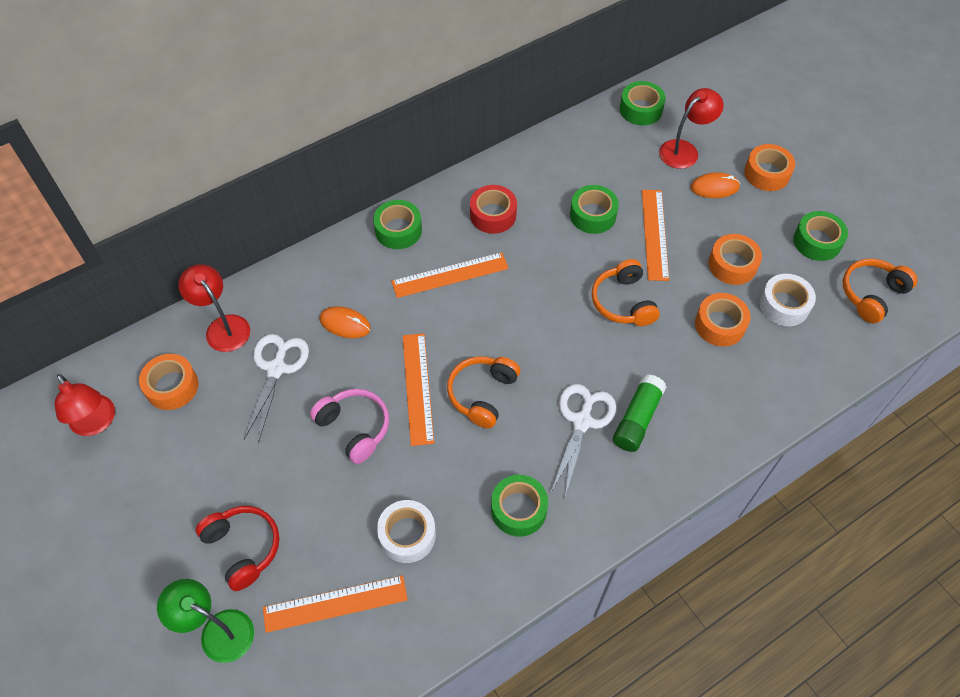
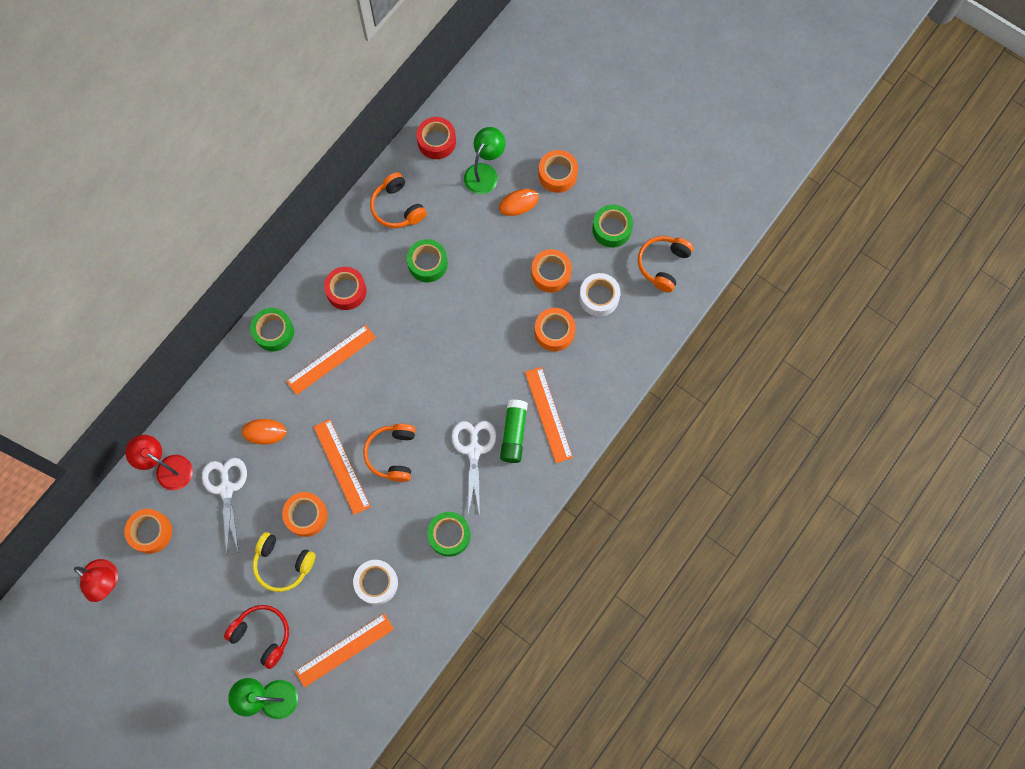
camera: 20 degrees left, 15 degrees up
pink headphones [310,389,389,464] -> orange tape [282,492,328,537]
orange headphones [592,259,660,326] -> orange headphones moved to [370,172,427,228]
green tape [620,81,666,125] -> red tape [416,117,456,159]
orange ruler [642,190,669,281] -> orange ruler moved to [525,367,573,463]
red lamp [659,88,724,169] -> green lamp [464,127,506,194]
none -> yellow headphones [252,532,316,592]

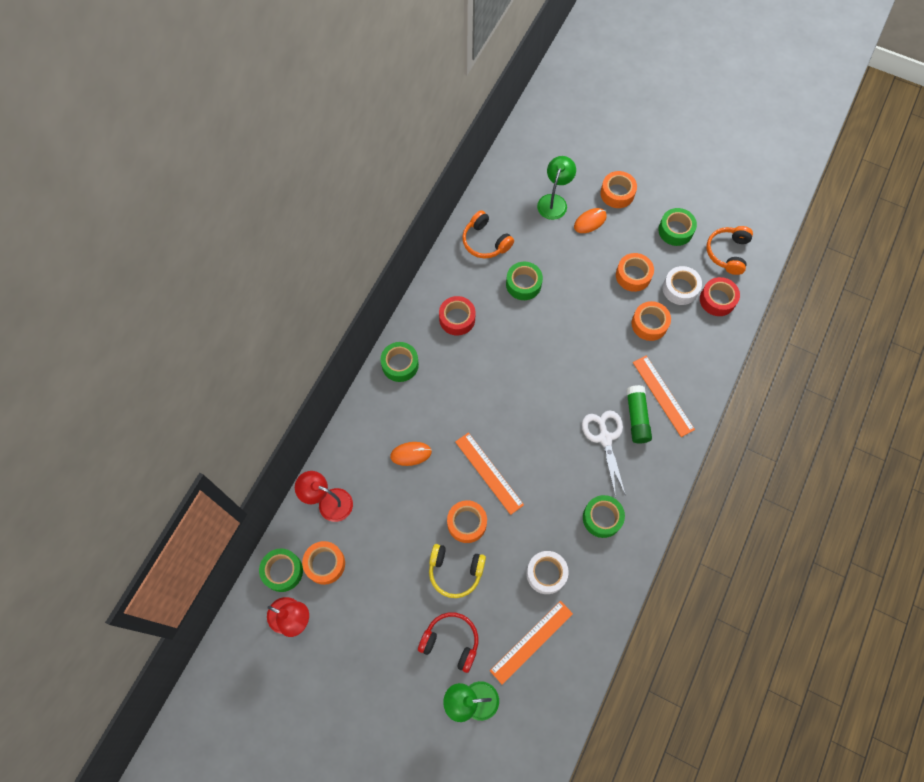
camera: 10 degrees left, 5 degrees down
white scissors [202,458,247,554] -> none
orange ruler [286,325,376,395] -> none
orange headphones [363,424,416,482] -> none
red tape [416,117,456,159] -> red tape moved to [700,277,740,316]
none -> green tape [259,548,303,592]

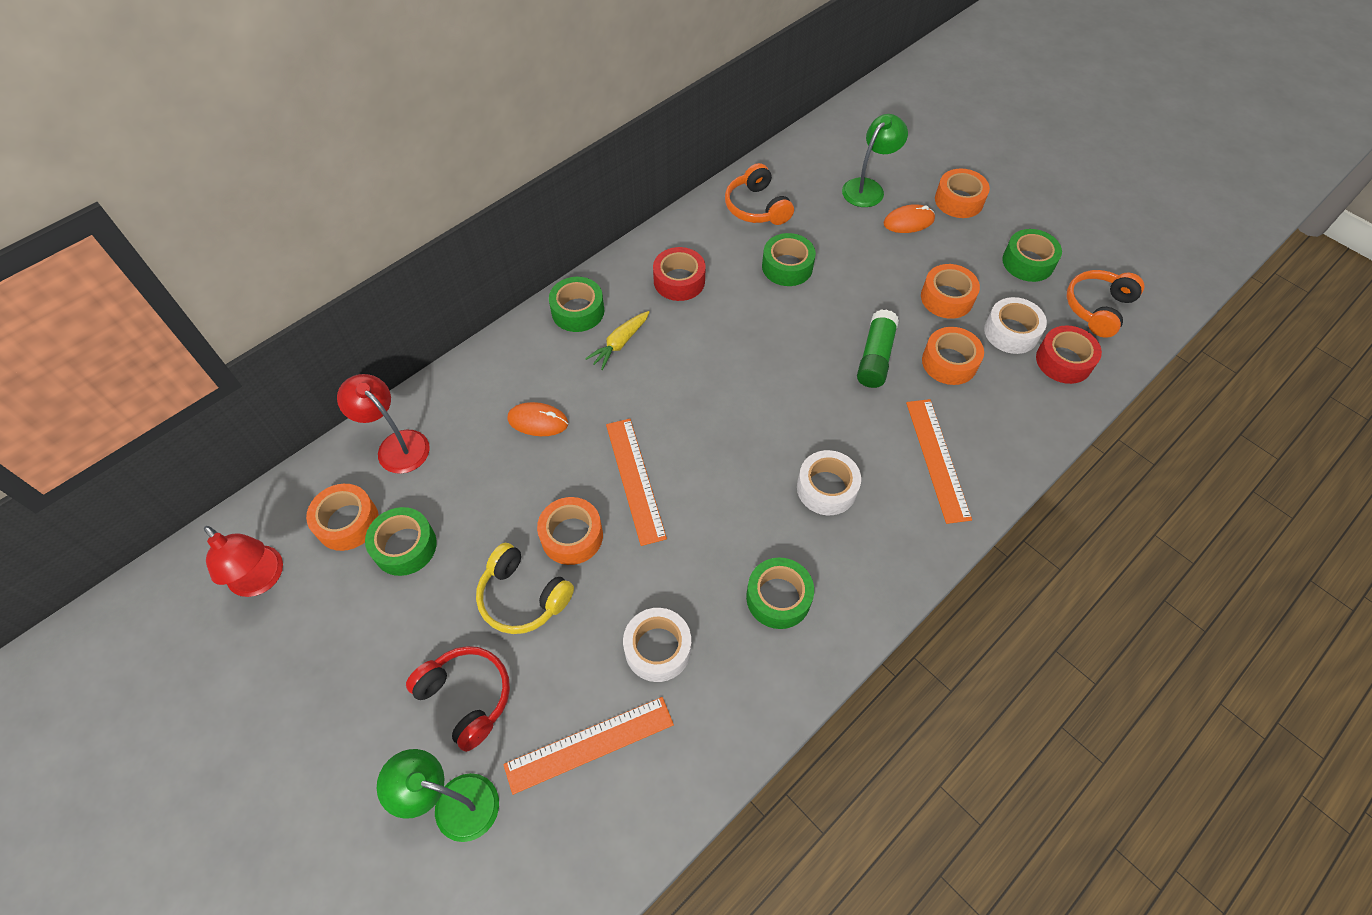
camera: 20 degrees right, 10 degrees down
green tape [259,548,303,592] -> green tape moved to [365,507,437,576]
white scissors [582,410,626,497] -> white tape [797,450,861,515]
green glue stick [626,385,652,443] -> green glue stick moved to [857,309,899,388]
none -> yellow carrot [585,311,649,370]

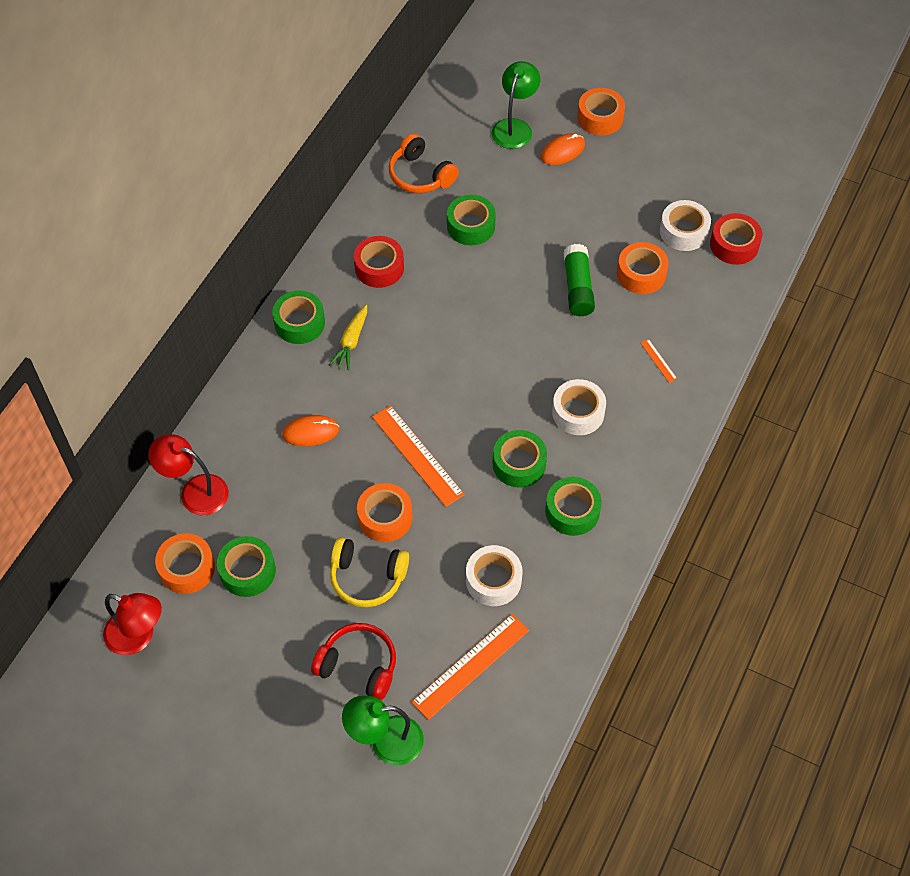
camera: 20 degrees left, 0 degrees up
orange ruler [906,399,972,524] -> orange ruler [640,339,677,383], size x0.44
orange tape [921,264,980,319] -> none
green tape [1002,229,1062,282] -> green tape moved to [493,430,547,488]
orange headphones [1067,270,1144,338] -> none

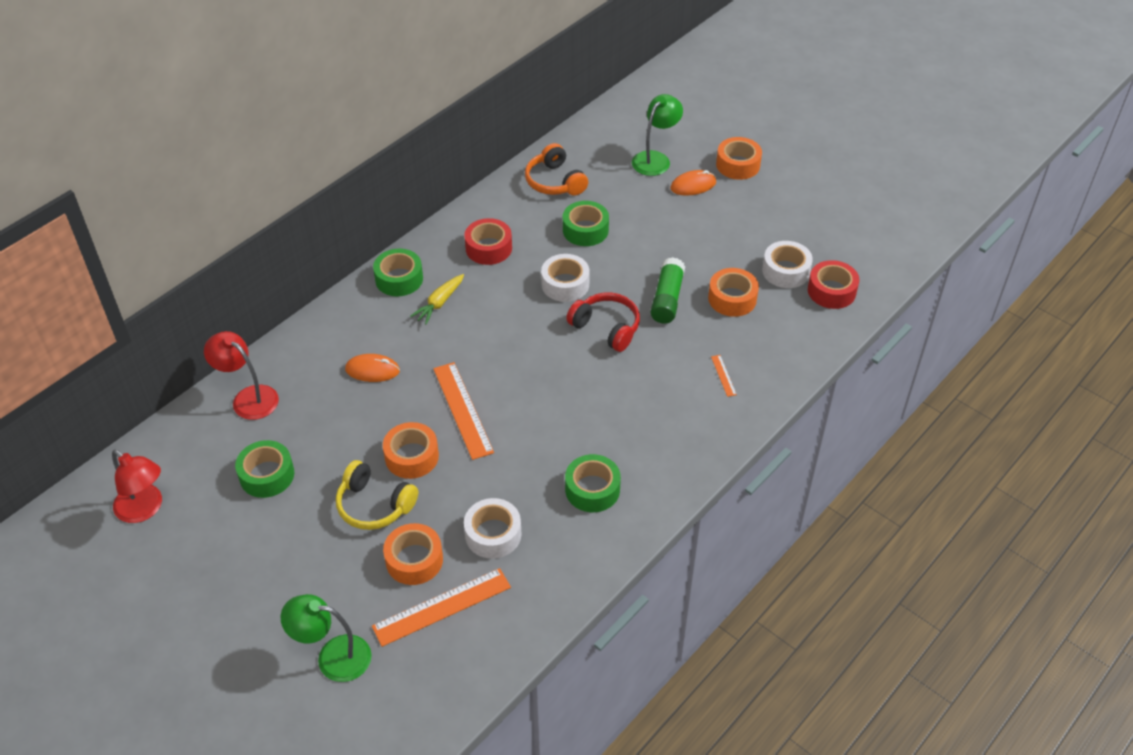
camera: 15 degrees right, 10 degrees down
orange tape [155,533,215,594] -> orange tape moved to [383,523,443,585]
red headphones [311,623,396,701] -> red headphones moved to [566,293,640,352]
green tape [493,430,547,488] -> none
white tape [552,379,606,435] -> white tape moved to [541,254,590,302]

